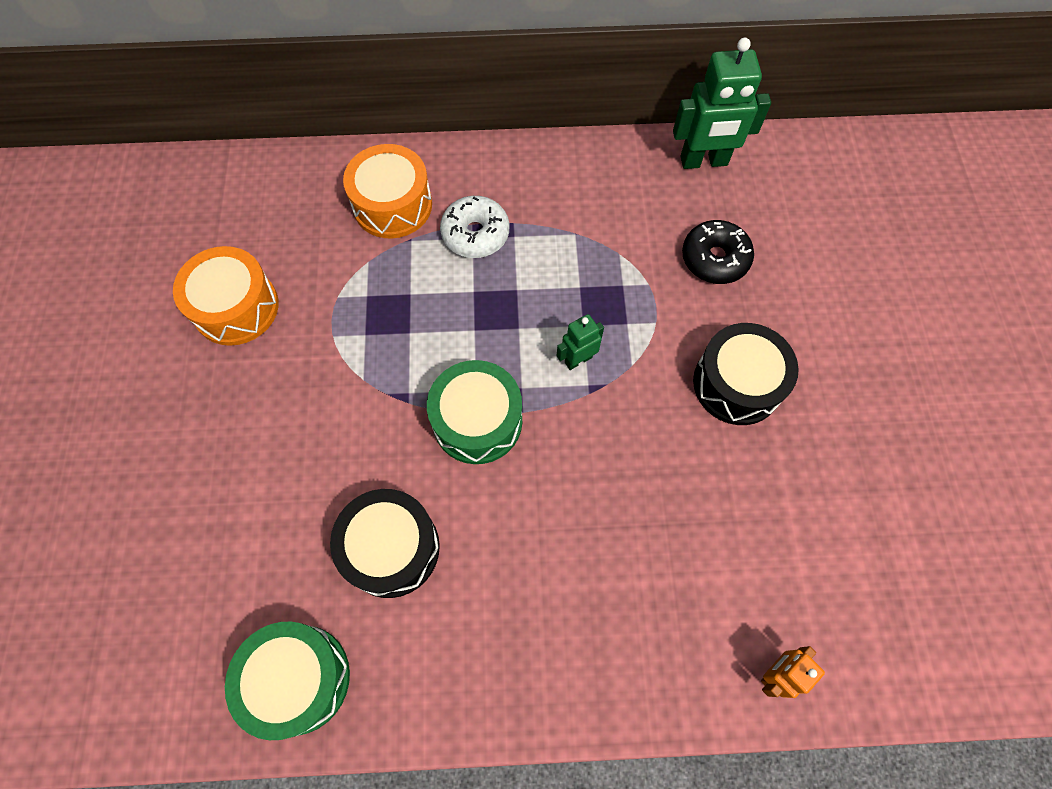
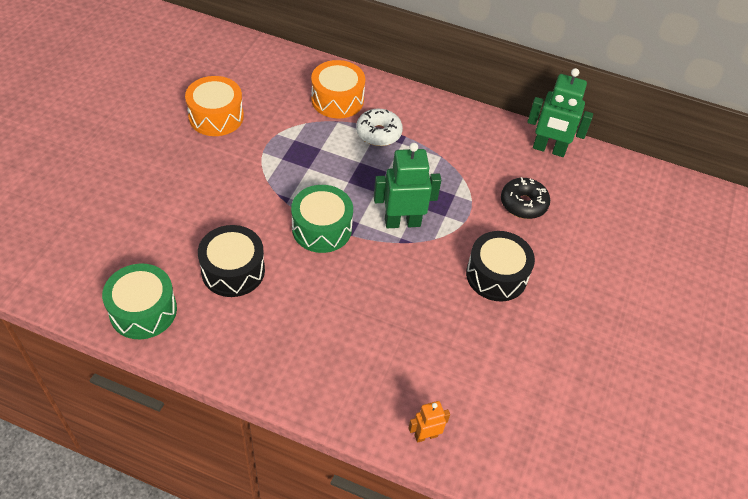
camera: 20 degrees right, 15 degrees down
green robot [557,314,604,370] -> green robot [374,143,441,228], size x1.88

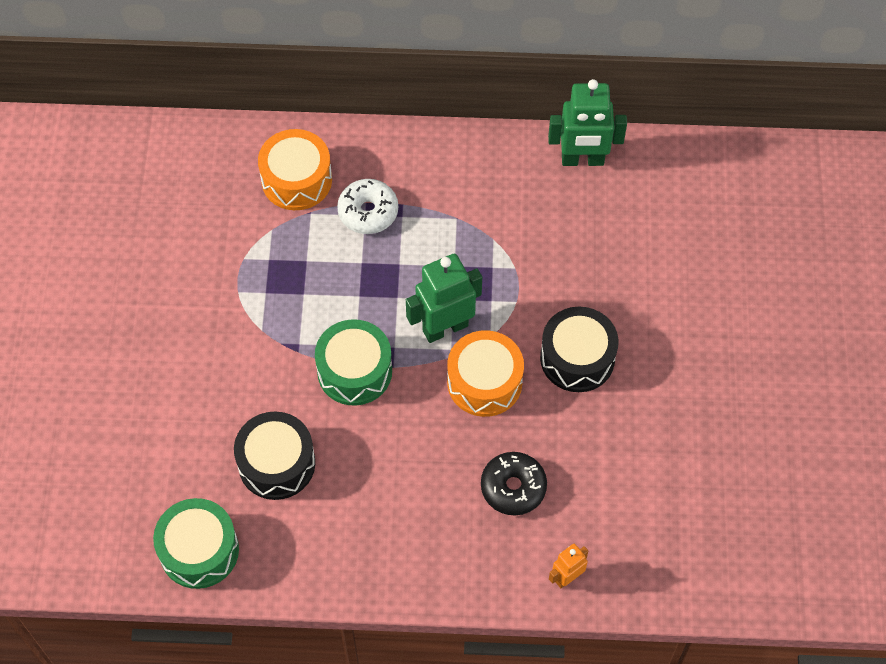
camera: 15 degrees left, 10 degrees up
orange drum [185,76,244,136] -> orange drum moved to [447,330,524,417]
black donut [501,177,550,219] -> black donut moved to [481,452,547,515]

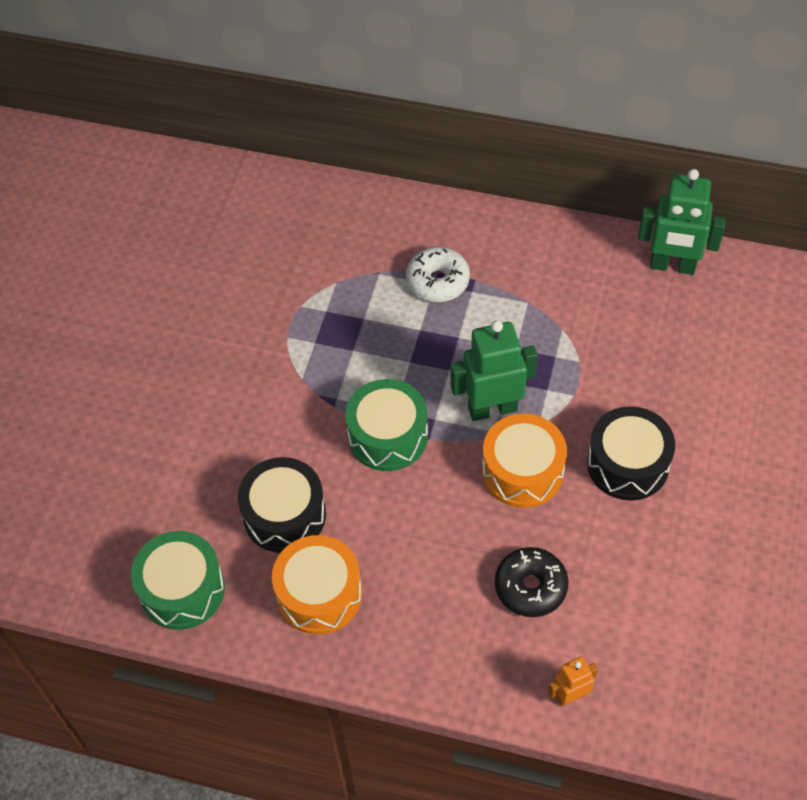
camera: 15 degrees right, 5 degrees down
orange drum [258,129,332,210] -> orange drum moved to [272,535,362,634]

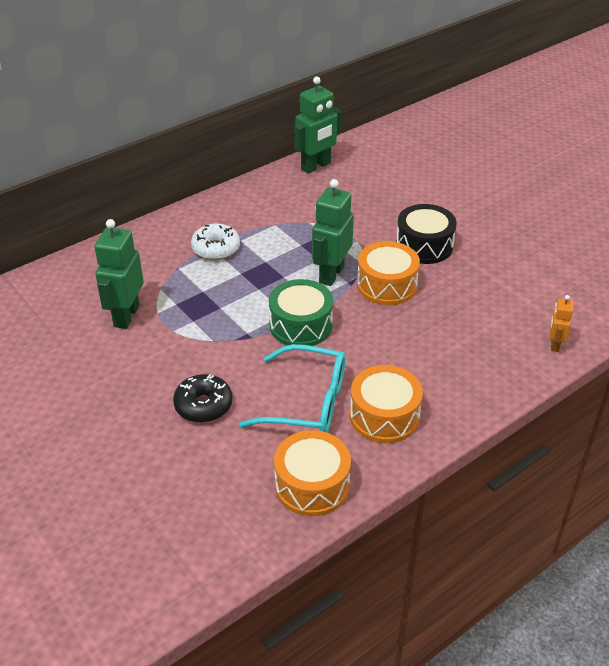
camera: 55 degrees left, 15 degrees down
green drum [131,531,225,630] -> orange drum [274,430,351,516]
black drum [238,457,326,553] -> turquoise glasses [239,344,346,432]
black donut [495,547,568,617] -> black donut moved to [173,374,233,423]
none -> green robot [94,219,144,329]

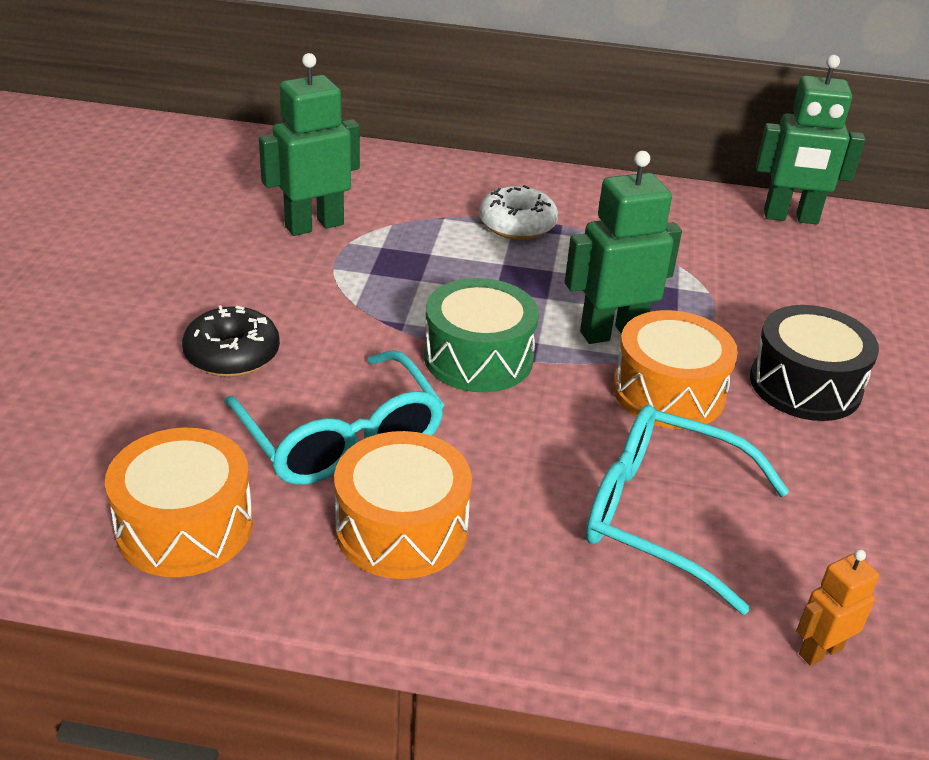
camera: 45 degrees right, 5 degrees down
none -> turquoise glasses [586,405,789,615]

